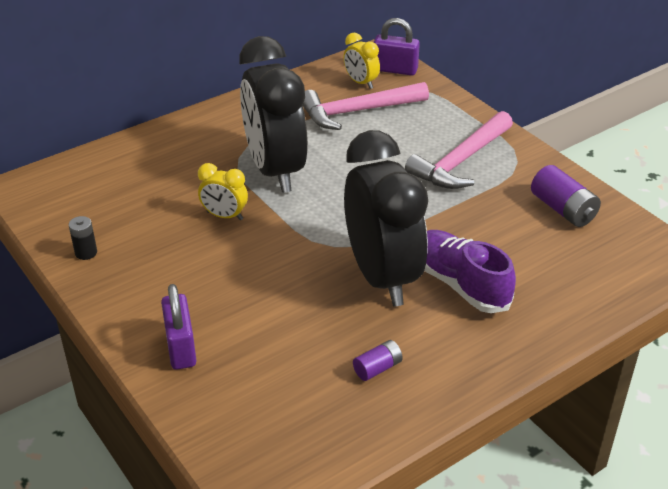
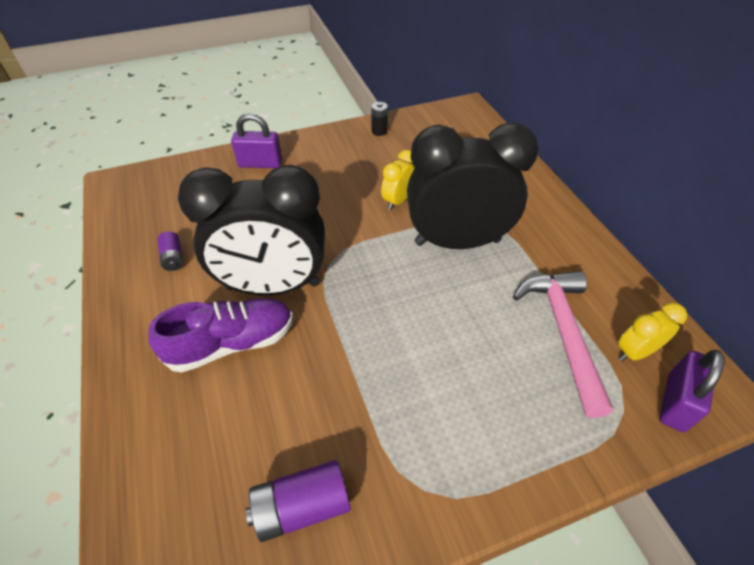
camera: 105 degrees right, 10 degrees up
pink hammer [405,111,513,189] -> none

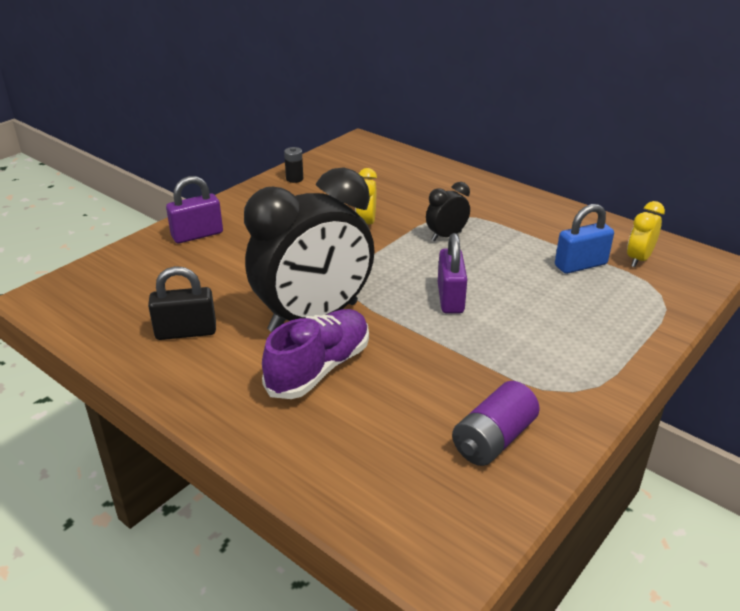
camera: 30 degrees left, 15 degrees down
purple battery [157,231,183,271] -> black padlock [148,266,216,340]
black clock [407,122,539,249] -> black clock [426,182,470,241], size x0.43
pink hammer [513,271,613,418] -> blue padlock [555,204,614,274]
purple padlock [659,350,725,432] -> purple padlock moved to [438,233,467,313]

